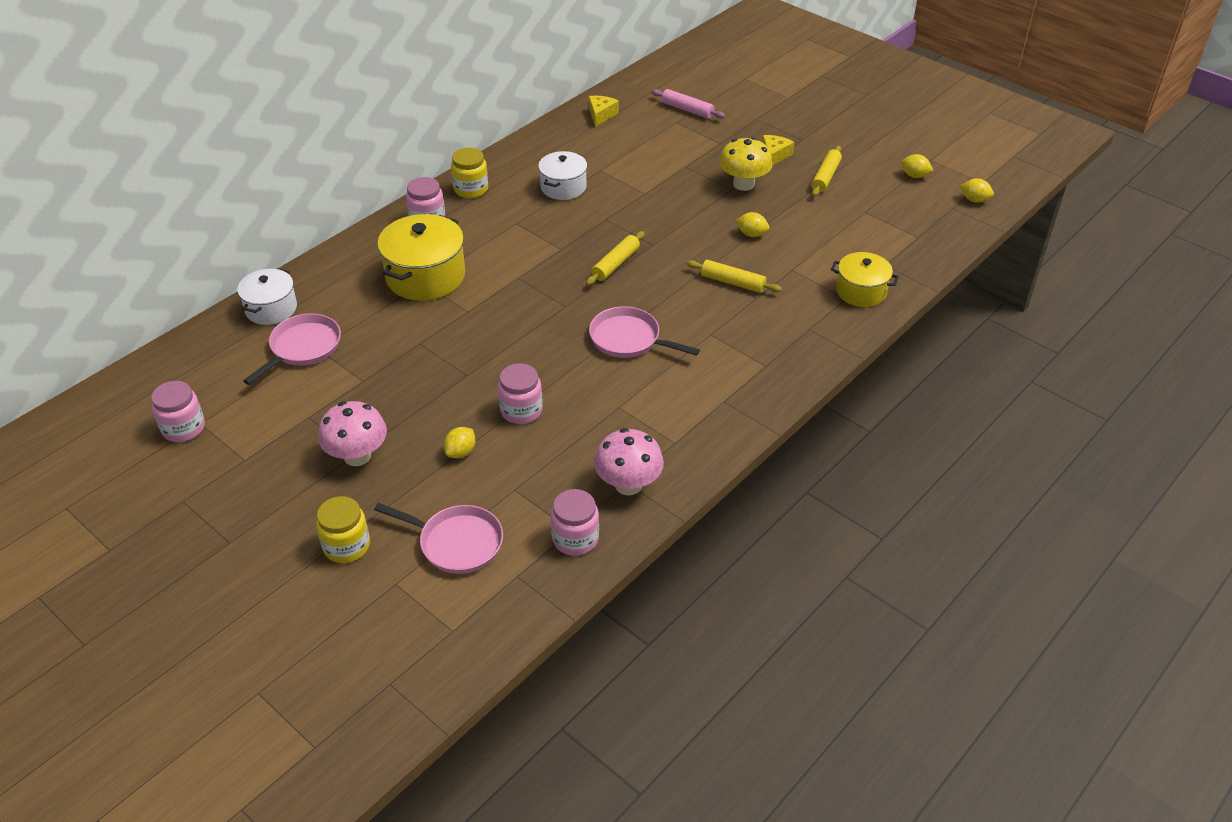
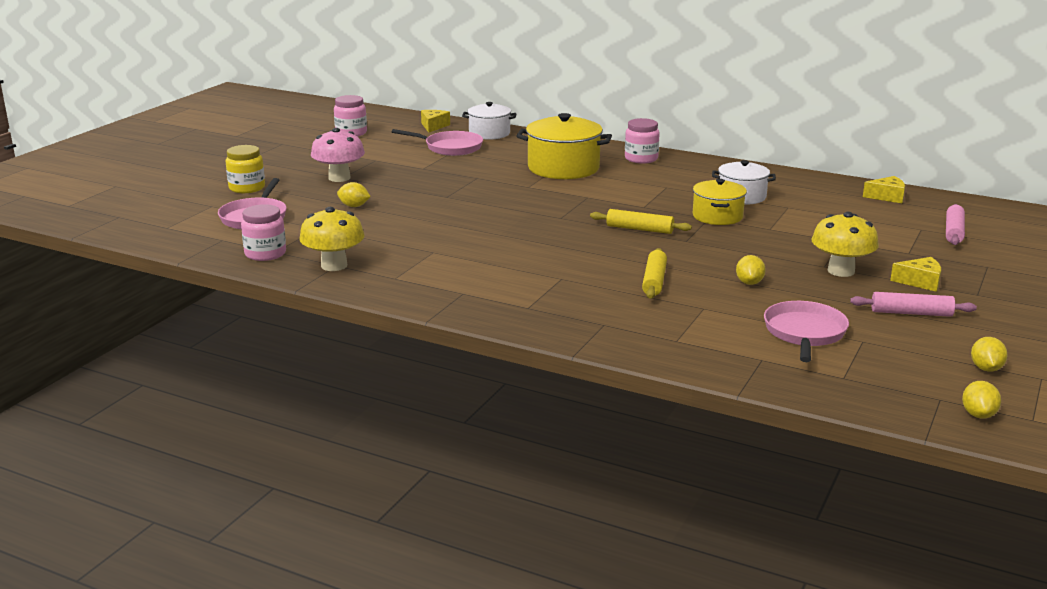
camera: 75 degrees right, 20 degrees down
yellow jar [451,148,488,198] -> none
pink jar [498,363,543,424] -> none
pink pan [589,306,700,358] -> pink pan moved to [764,301,849,362]
pink mushroom [594,428,664,495] -> yellow mushroom [299,207,365,271]
yellow rolling pin [811,146,842,197] -> pink rolling pin [850,292,977,317]
yellow pot [831,252,899,307] -> yellow pot moved to [693,179,747,225]
none -> yellow cheese [421,110,450,133]

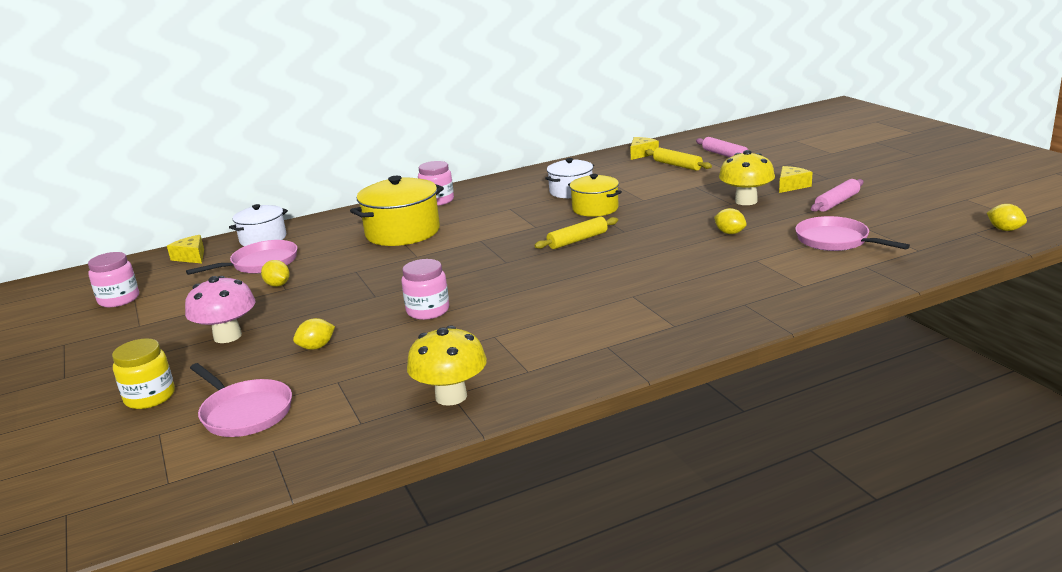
camera: 50 degrees left, 0 degrees up
pink jar [241,204,286,261] -> pink jar moved to [401,259,449,320]
yellow rolling pin [642,248,667,299] -> yellow rolling pin moved to [645,147,712,171]
yellow lemon [971,337,1008,372] -> yellow lemon moved to [261,260,290,287]

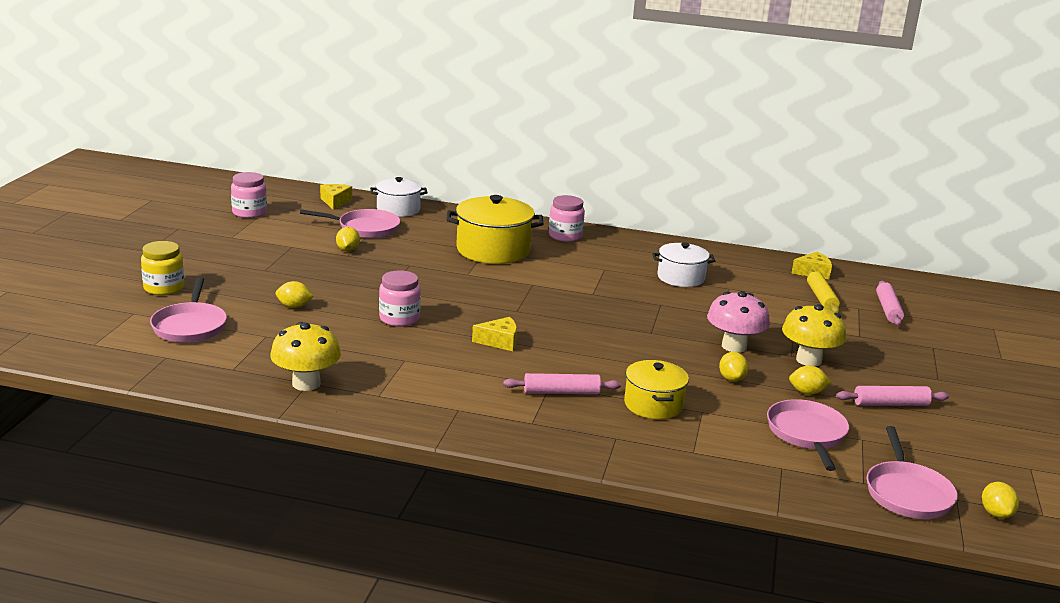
camera: 35 degrees right, 0 degrees up
pink mushroom [185,276,256,343] -> pink mushroom moved to [707,291,770,353]
yellow rolling pin [534,216,618,249] -> none
yellow pot [568,174,622,217] -> yellow pot moved to [624,360,689,419]
yellow cheese [779,166,812,193] -> yellow cheese moved to [472,317,517,351]
none -> pink rolling pin [503,373,621,395]
none -> yellow lemon [789,366,832,395]
none -> pink pan [867,426,958,519]

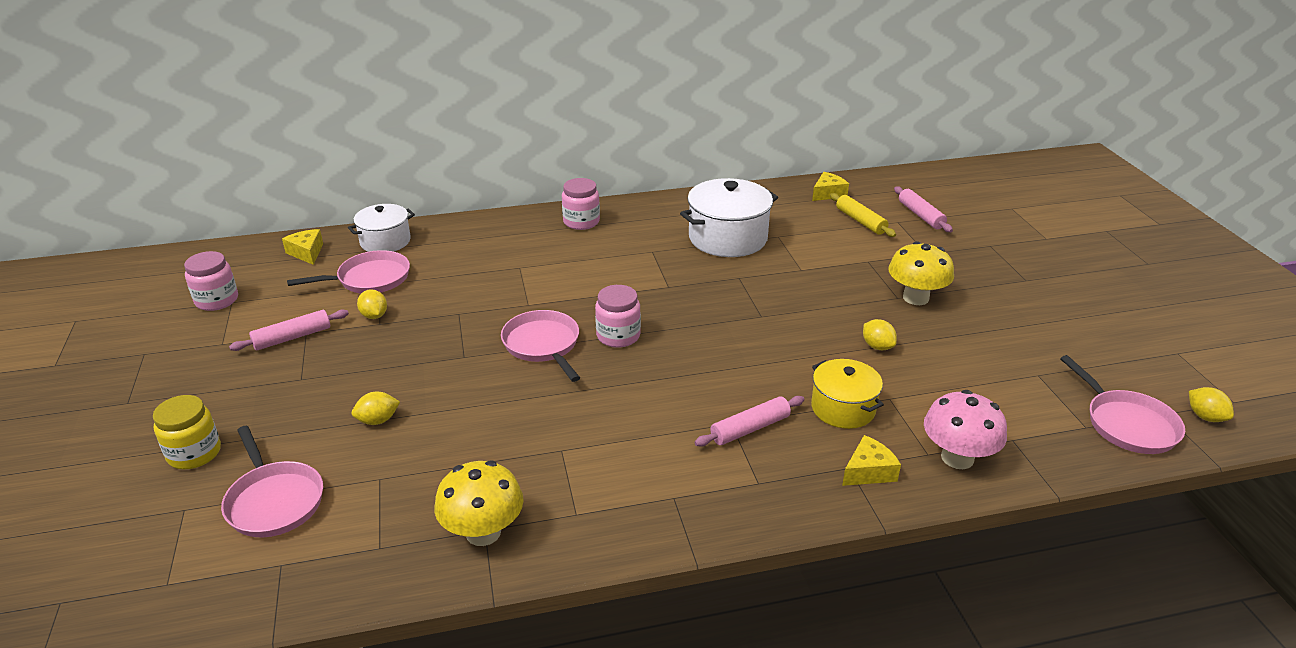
camera: 25 degrees left, 10 degrees up
pink jar [379,270,421,327] -> pink jar moved to [595,285,641,348]
yellow pot [447,195,544,264] -> none
yellow cheese [472,317,517,351] -> yellow cheese moved to [842,435,901,486]
white pot [652,243,715,287] -> white pot [680,178,778,257], size x1.59
pink mushroom [707,291,770,353] -> pink mushroom moved to [924,390,1007,469]
pink pan [767,399,849,471] -> pink pan moved to [501,310,580,382]
yellow lemon [789,366,832,395] -> none
pink rolling pin [836,386,949,406] -> pink rolling pin moved to [229,310,349,351]

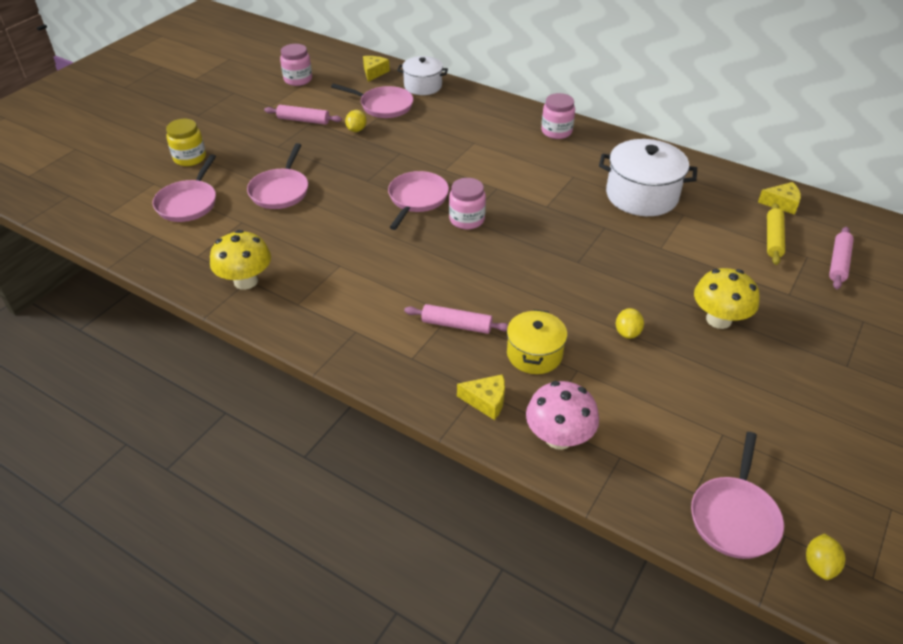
camera: 45 degrees right, 10 degrees up
yellow lemon [352,392,400,425] -> pink pan [247,143,308,209]

